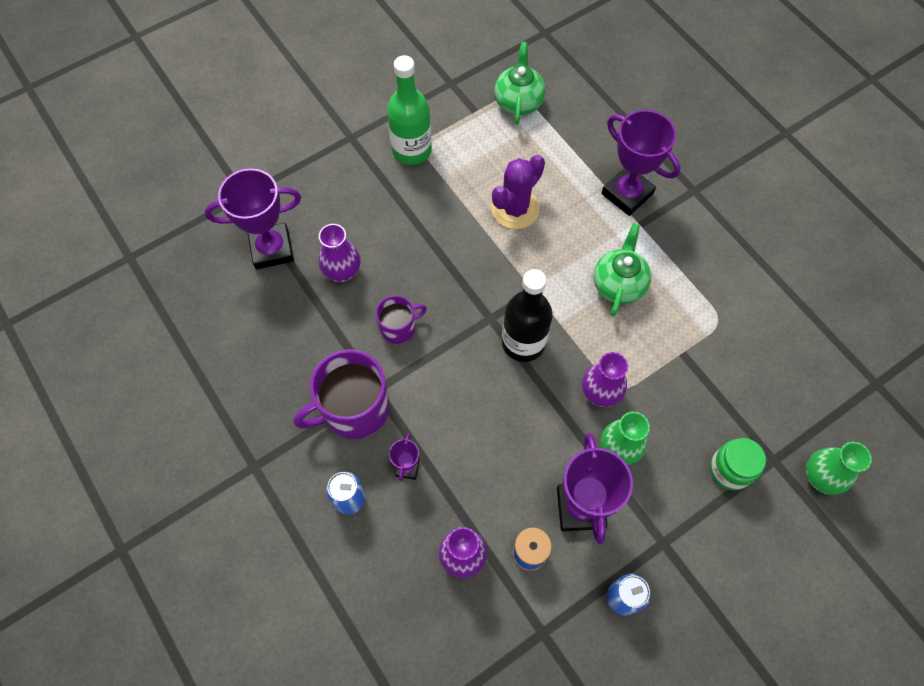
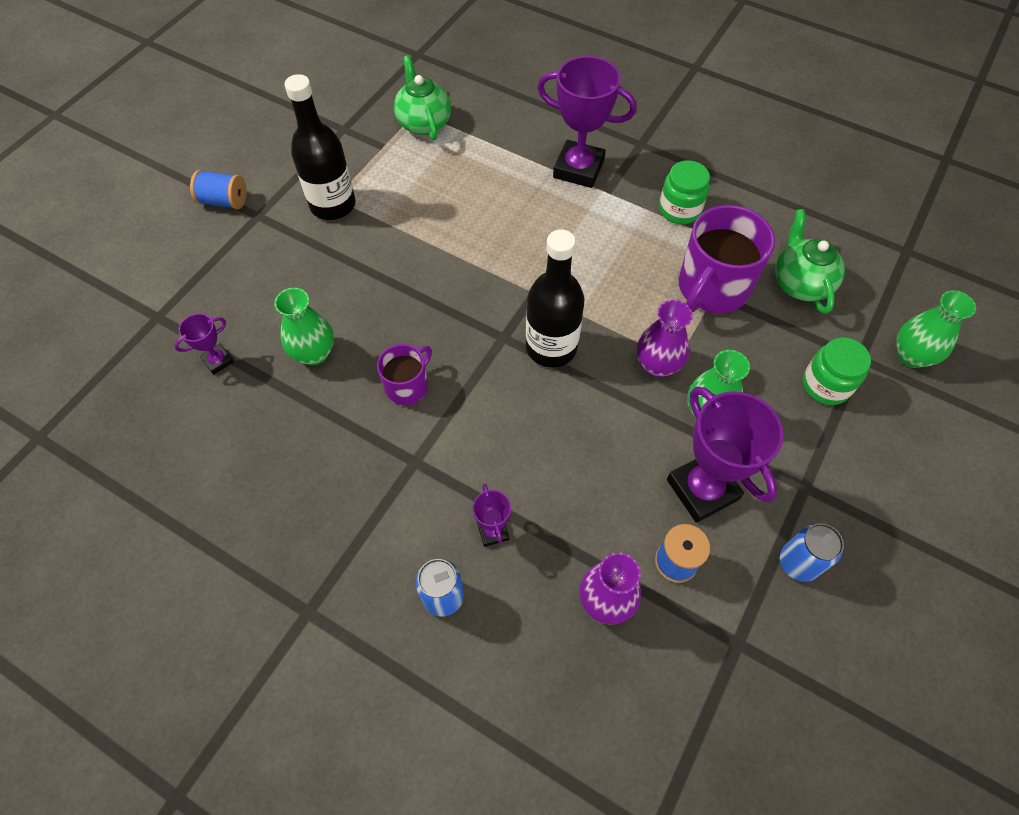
camera: 25 degrees left, 5 degrees down
purple trophy [205,168,301,270] -> purple trophy [174,313,234,375], size x0.48
purple mug [294,350,390,439] -> purple mug moved to [679,205,775,313]
purple vase [319,224,361,282] -> green vase [274,288,334,365]
green bottle [387,55,432,165] -> black bottle [284,74,356,220]
purple cactus [491,155,545,229] -> none
green teapot [594,223,651,316] -> green teapot moved to [775,209,845,314]
none -> blue spool [190,170,247,209]
none -> green jar [659,161,710,224]

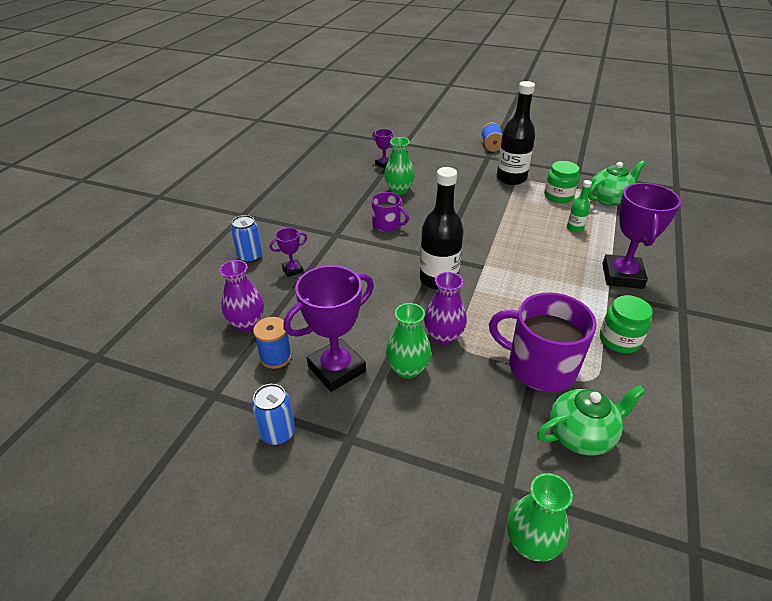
camera: 80 degrees right, 20 degrees down
green jar [803,338,871,405] -> green jar moved to [544,161,579,203]
none -> green bottle [567,180,592,232]

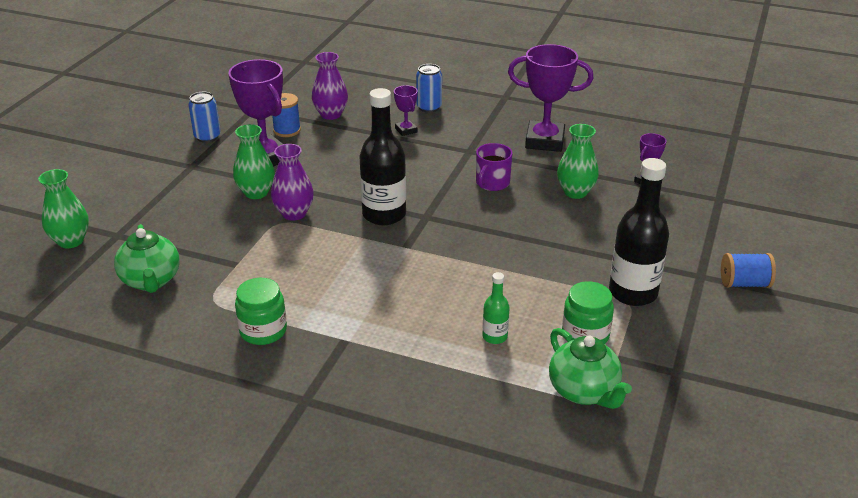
camera: 90 degrees right, 5 degrees down
purple mug [489,292,597,392] -> none
purple trophy [602,183,681,289] -> purple trophy moved to [508,44,594,152]

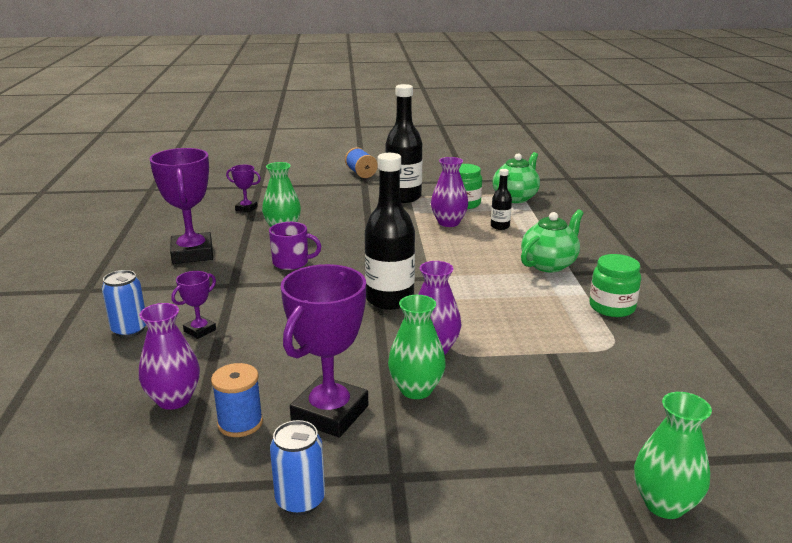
camera: 115 degrees left, 10 degrees down
green teapot [114,224,180,293] -> green teapot moved to [521,210,584,272]
green bottle [482,272,510,344] -> black bottle [491,169,512,230]
none -> purple vase [431,157,468,227]

